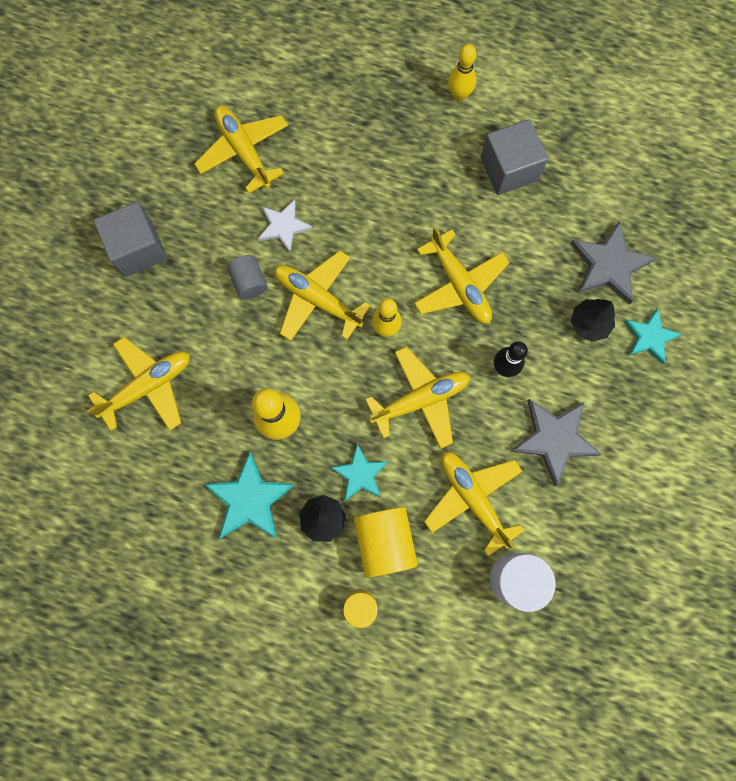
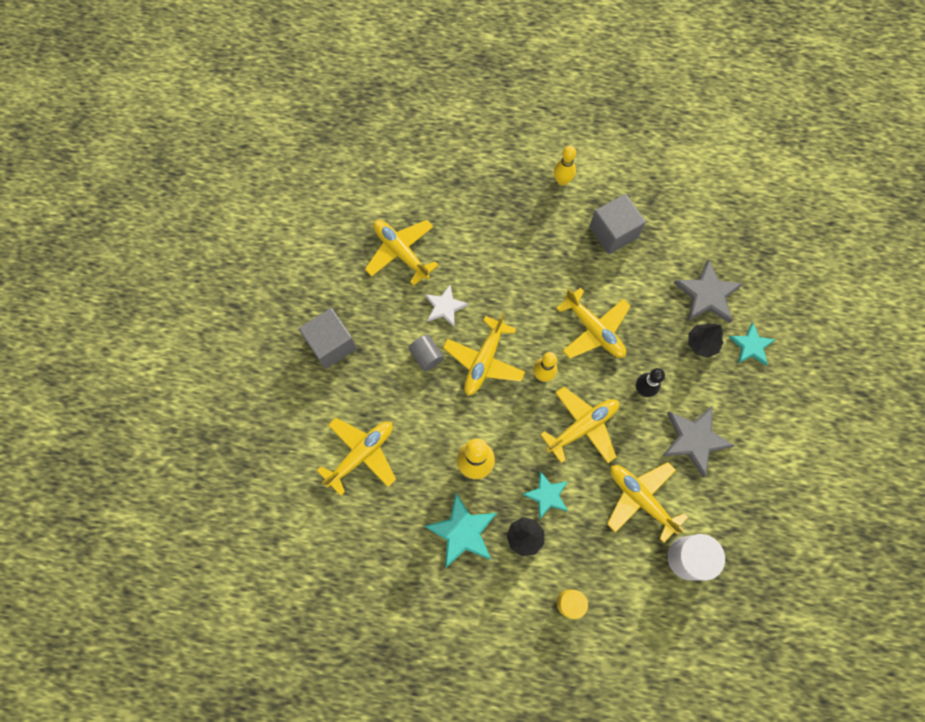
camera: 10 degrees left, 5 degrees down
yellow plane [274,251,371,341] -> yellow plane turned 90 degrees counterclockwise [443,313,525,396]
yellow cylinder [354,507,418,577] -> none

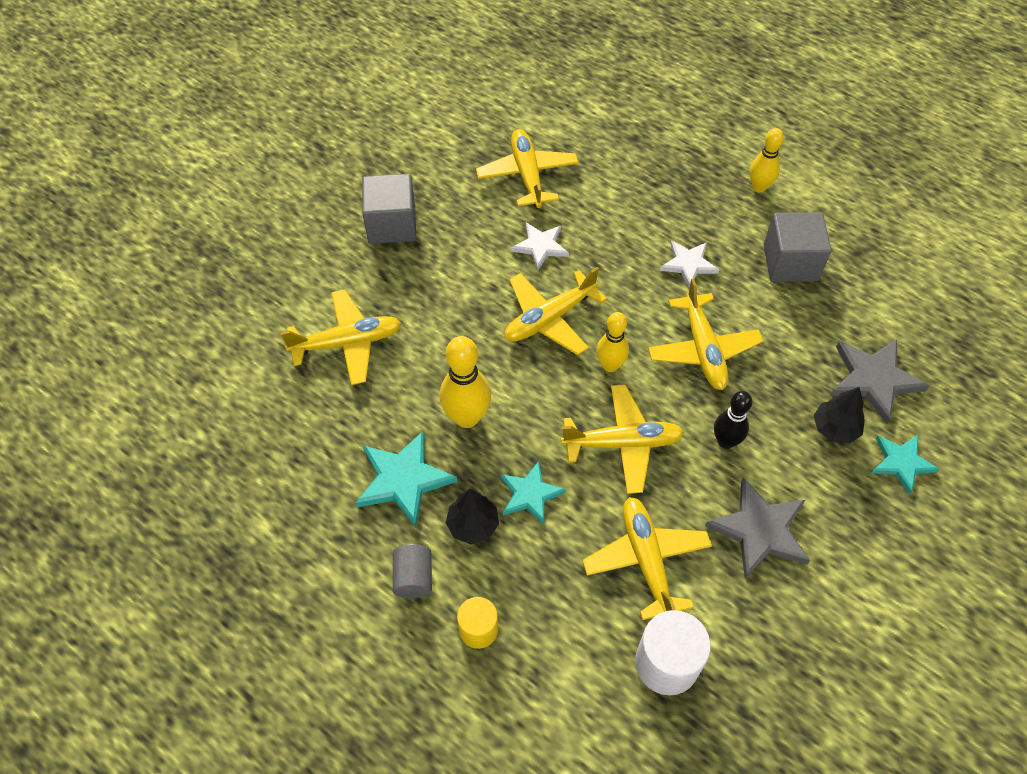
camera: 30 degrees right, 15 degrees down
grey cylinder [409,335,444,371] -> grey cylinder moved to [393,544,432,598]
none -> white star [660,240,719,289]

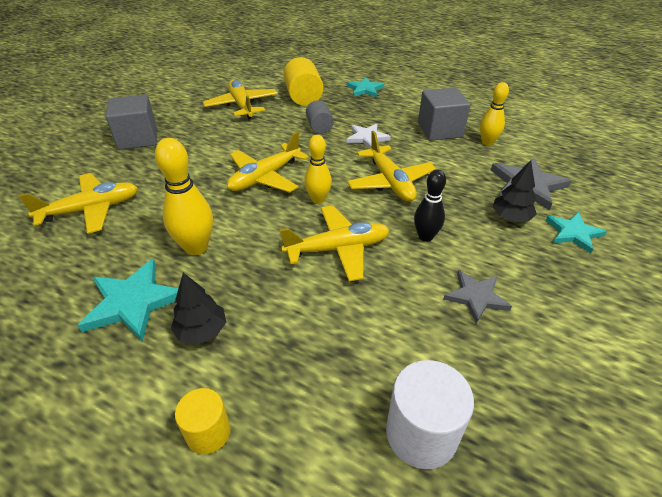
camera: 10 degrees left, 15 degrees down
grey cylinder [393,544,432,598] -> grey cylinder moved to [306,100,334,134]
turquoise star [501,461,566,525] -> turquoise star moved to [347,77,384,97]
white star [511,223,569,270] -> none
yellow plane [582,497,712,620] -> none
grey star [705,477,810,579] -> grey star [443,270,512,323], size x0.65
yellow bowling pin [750,128,784,193] -> yellow bowling pin moved to [480,82,509,146]
none -> yellow cylinder [283,57,323,106]

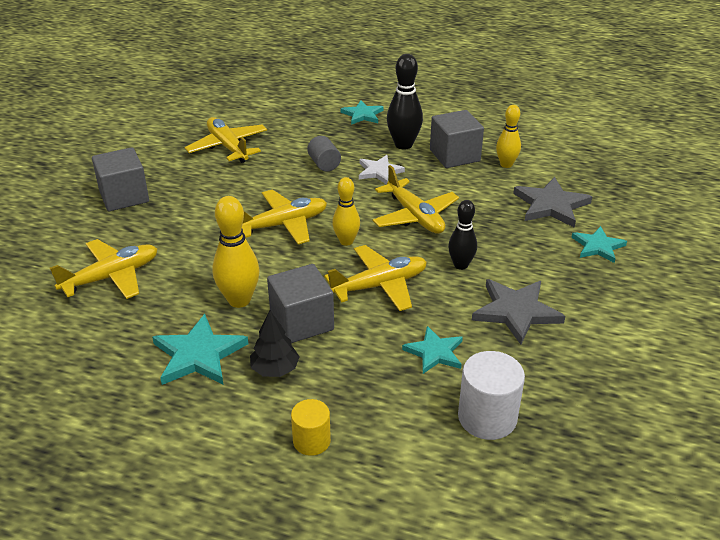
camera: 10 degrees left, 5 degrees down
yellow plane [227,131,309,193] -> yellow plane turned 150 degrees counterclockwise [242,190,327,244]
yellow cylinder [283,57,323,106] -> none
grey star [443,270,512,323] -> grey star [472,279,565,345], size x1.53
black tree [492,161,537,222] -> none
none -> grey cube [267,264,334,343]
none -> black bowling pin [387,54,423,150]
none -> turquoise star [402,326,463,374]

